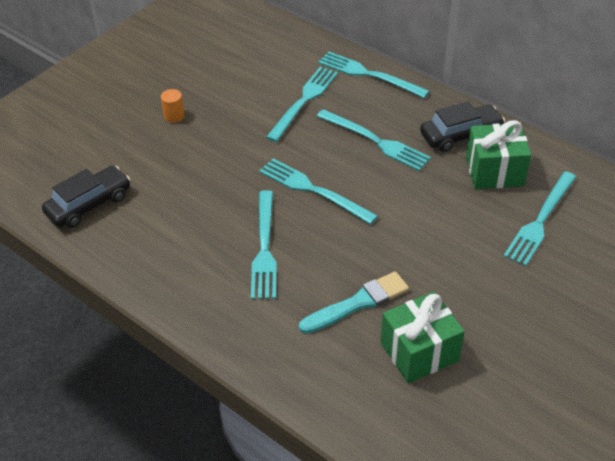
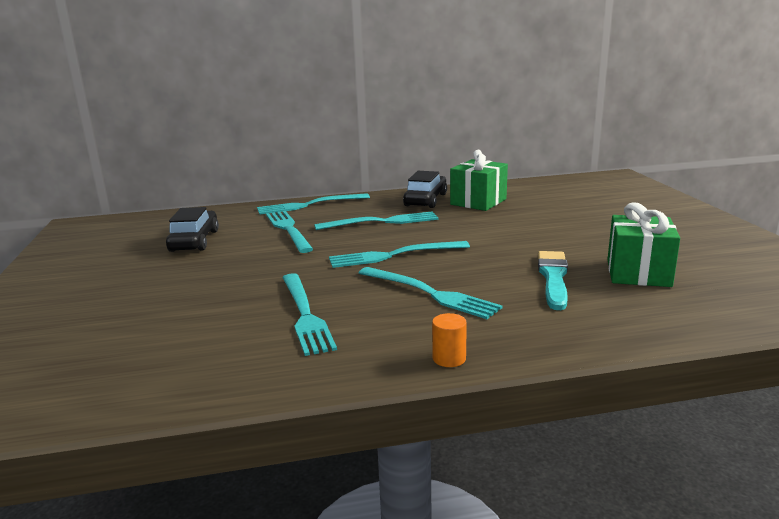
camera: 50 degrees left, 25 degrees down
black car [42,166,130,228] -> black car moved to [166,207,219,252]
orange cylinder [161,89,185,123] -> orange cylinder moved to [432,313,467,367]
turquoise fork [503,171,576,266] -> turquoise fork moved to [282,273,337,356]

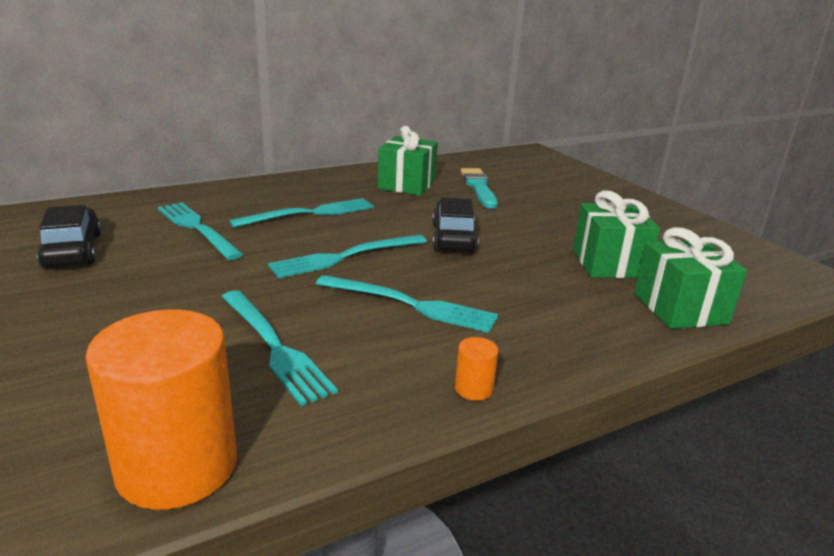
camera: 20 degrees left, 5 degrees up
turquoise fork [257,193,370,214] -> none
black car [403,171,447,208] -> black car moved to [432,197,479,253]
turquoise brush [538,251,568,310] -> turquoise brush moved to [460,168,498,209]
none -> orange cylinder [85,309,237,510]
none -> green gift [634,227,747,329]

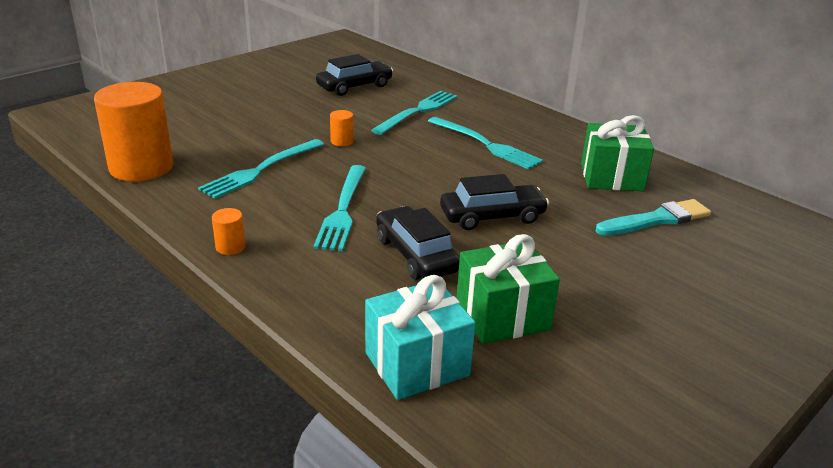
camera: 75 degrees right, 5 degrees up
turquoise fork [268,235,427,278] -> none
green gift [634,227,747,329] -> turquoise gift [365,275,475,400]
none -> orange cylinder [330,110,354,146]
none -> black car [376,206,460,280]

